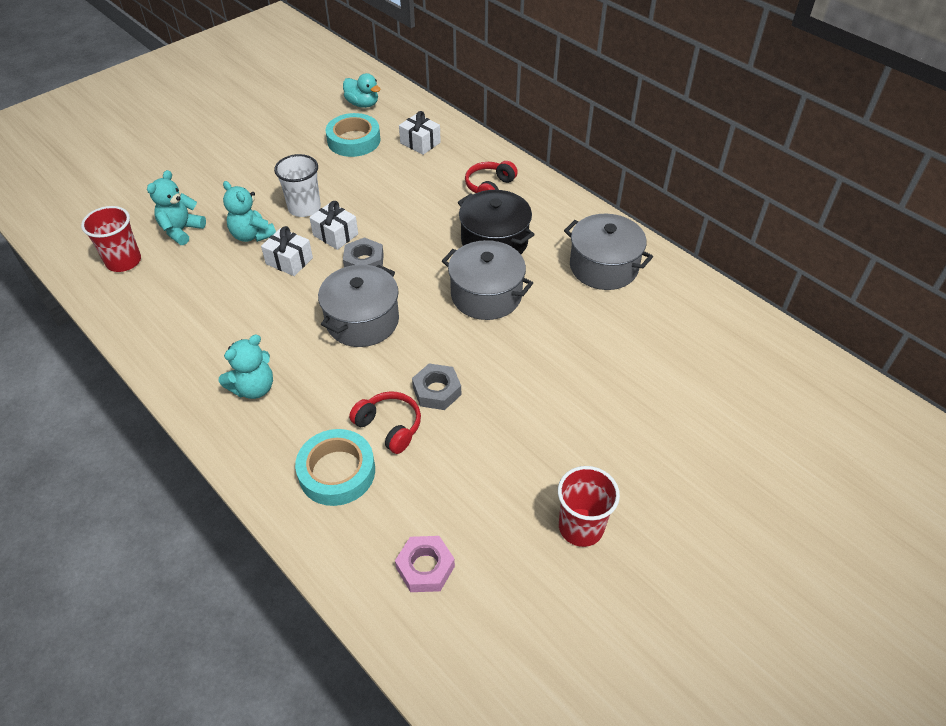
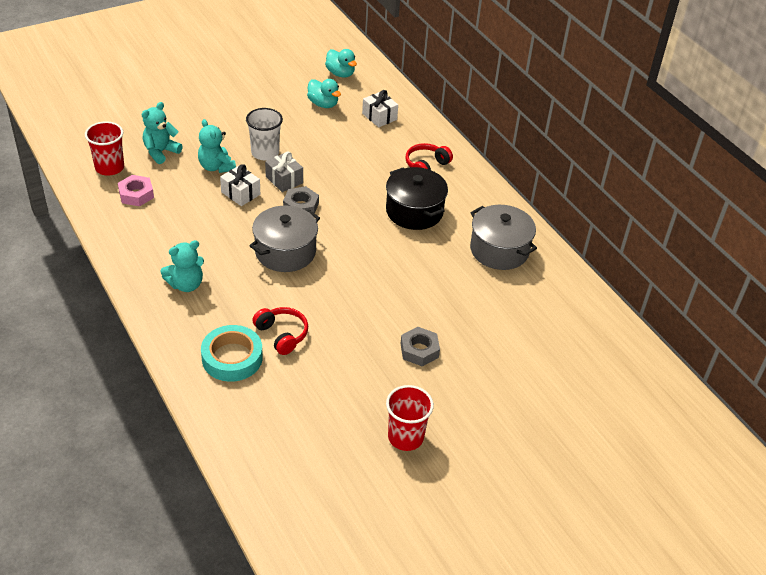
camera: 10 degrees right, 5 degrees down
white gift [309,201,358,250] -> grey gift [265,152,303,192]
turquoise tape [325,113,381,157] -> turquoise duck [307,79,341,108]
pink nut [395,536,455,592] -> pink nut moved to [118,175,154,206]
grey nut [412,363,461,410] -> grey nut moved to [400,327,440,366]
grey pot [442,240,533,320] -> none

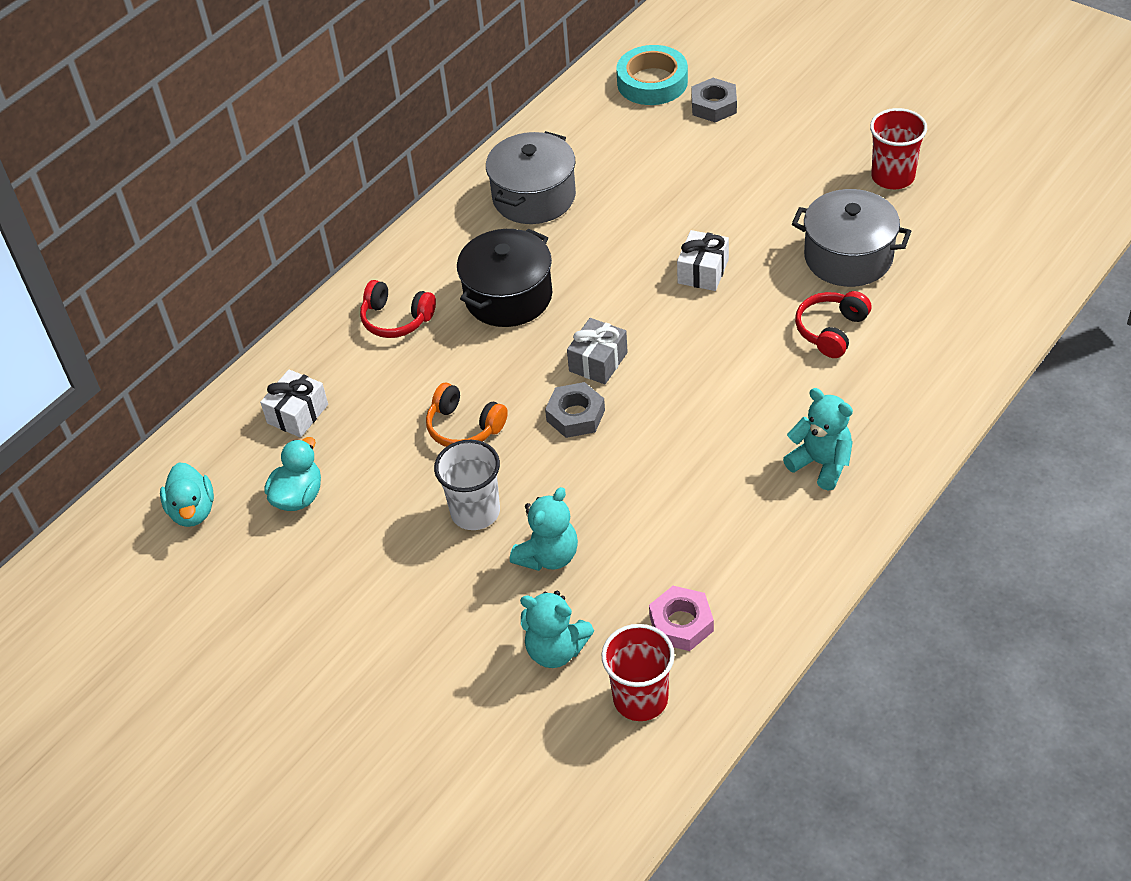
camera: 105 degrees left, 5 degrees up
turquoise tape [201,325,263,382] -> turquoise tape moved to [616,45,688,105]
white gift [220,164,260,206] -> white gift moved to [677,230,729,291]
grey pot [249,206,320,272] -> grey pot moved to [792,189,911,287]
grey gift [265,152,303,192] -> grey gift moved to [567,318,628,384]
turquoise duck [325,49,357,78] -> turquoise duck turned 135 degrees clockwise [160,462,214,527]
grey nut [400,327,440,366] -> grey nut moved to [692,78,737,122]
none -> orange headphones [426,383,508,447]

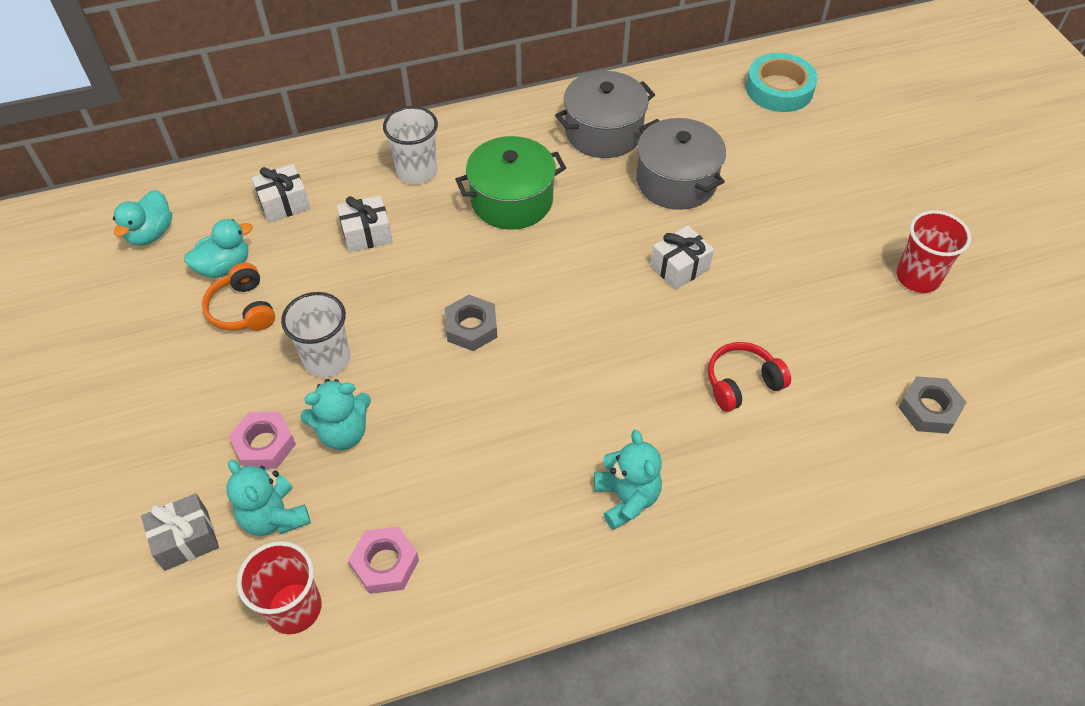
camera: 30 degrees right, 5 degrees up
red headphones [360,280,436,338] -> white cup [383,106,438,184]
orange headphones [426,383,508,447] -> orange headphones moved to [202,263,275,331]
black pot [457,228,552,327] -> green pot [455,136,566,230]
grey gift [567,318,628,384] -> grey gift moved to [141,493,219,571]
grey nut [692,78,737,122] -> grey nut moved to [898,376,967,434]
grey pot [792,189,911,287] -> grey pot moved to [636,118,726,210]
none -> pink nut [229,412,296,469]
none -> white gift [337,195,393,253]

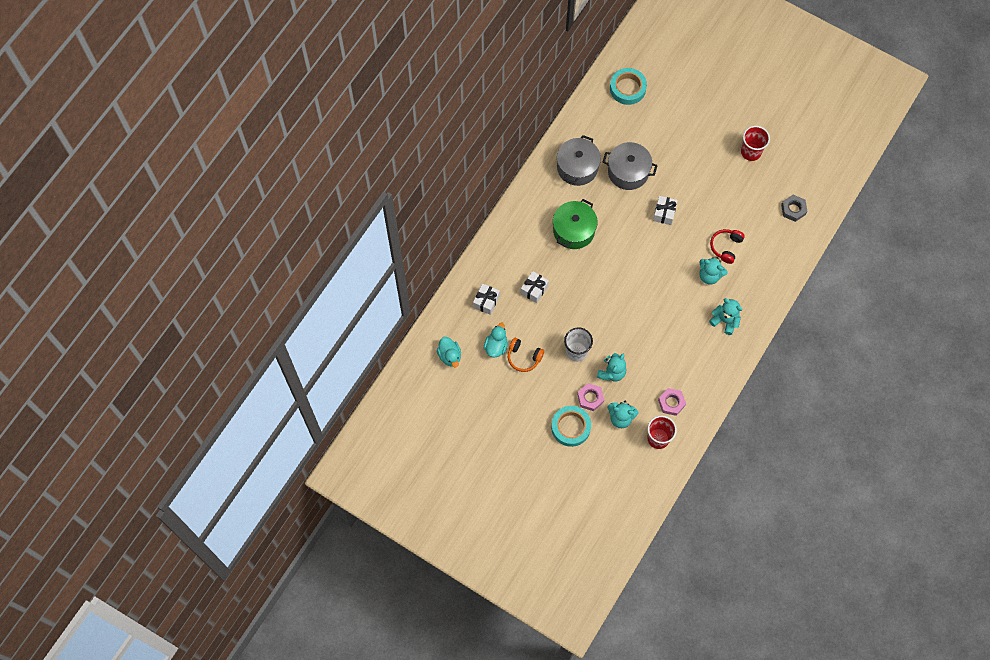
camera: 40 degrees left, 15 degrees up
grey gift [141,493,219,571] -> none
white cup [383,106,438,184] -> none
grey nut [445,295,497,351] -> none
none -> turquoise tape [551,406,591,447]
none -> turquoise teddy bear [699,257,728,285]

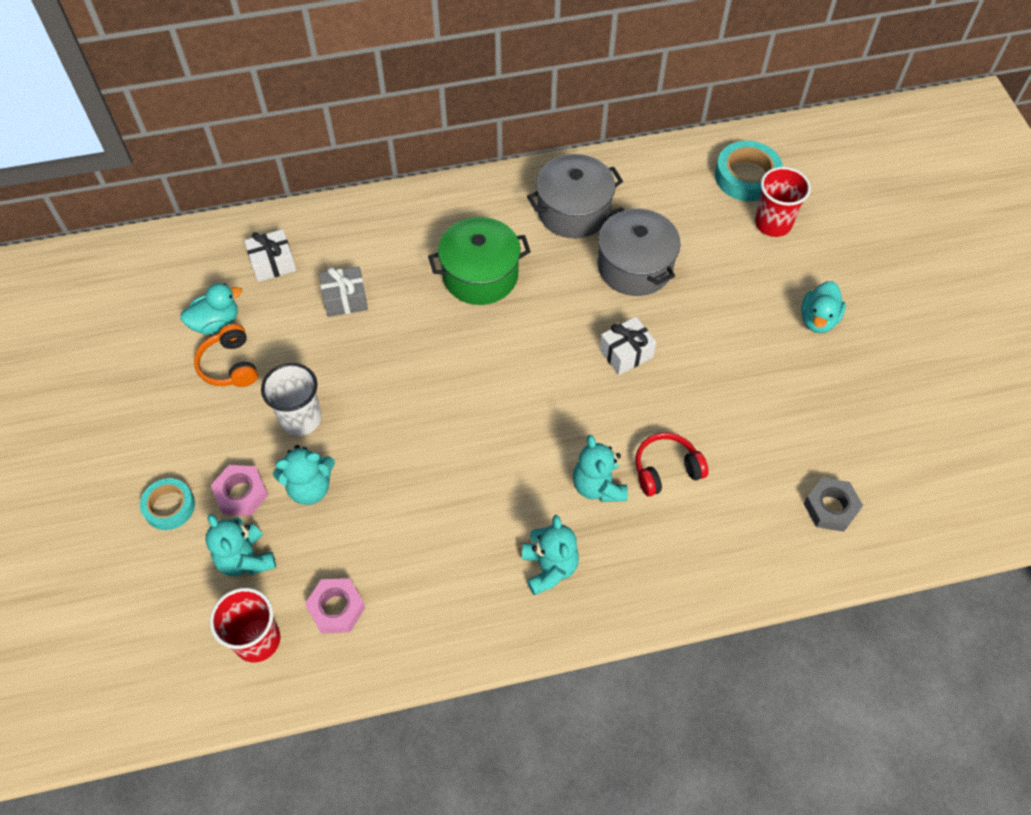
camera: 45 degrees right, 10 degrees down
turquoise duck [437,337,461,368] -> turquoise duck moved to [801,281,846,333]
white gift [521,271,549,303] -> grey gift [319,267,368,317]
turquoise tape [551,406,591,447] -> turquoise tape [140,478,195,530], size x0.65
red cup [741,126,770,161] -> red cup moved to [755,167,811,237]

